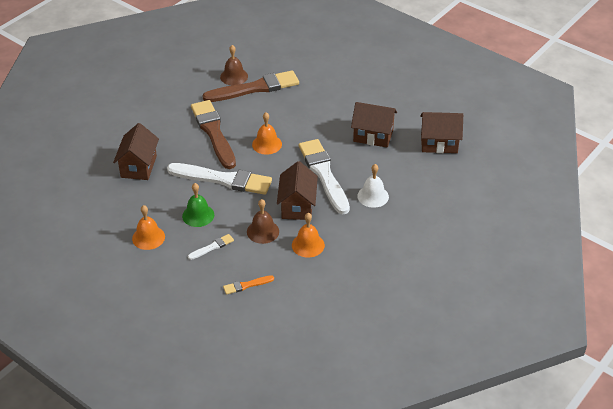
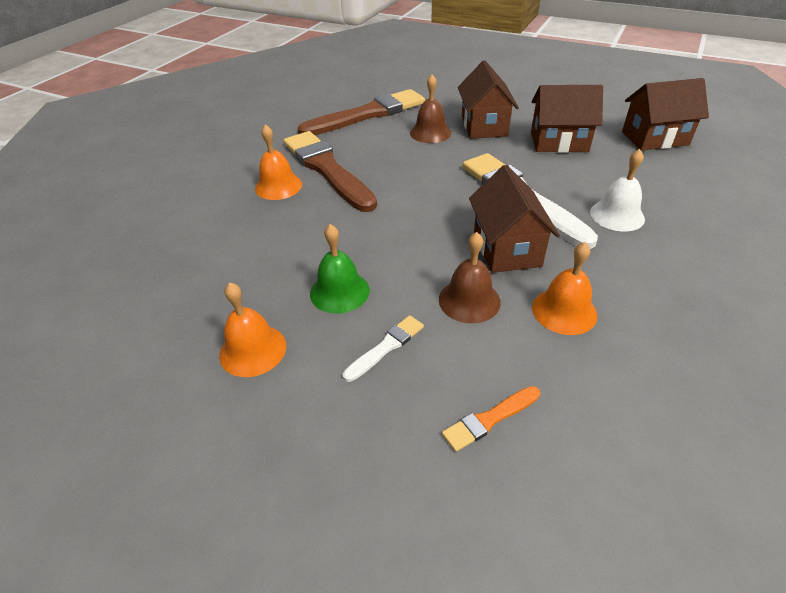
camera: 10 degrees left, 0 degrees up
brown house [113,123,159,180] -> brown house moved to [458,61,519,139]
white brush [167,163,272,195] -> none
brown bell [220,45,248,85] -> brown bell moved to [410,75,451,143]
orange bell [252,112,282,155] -> orange bell moved to [255,124,302,200]

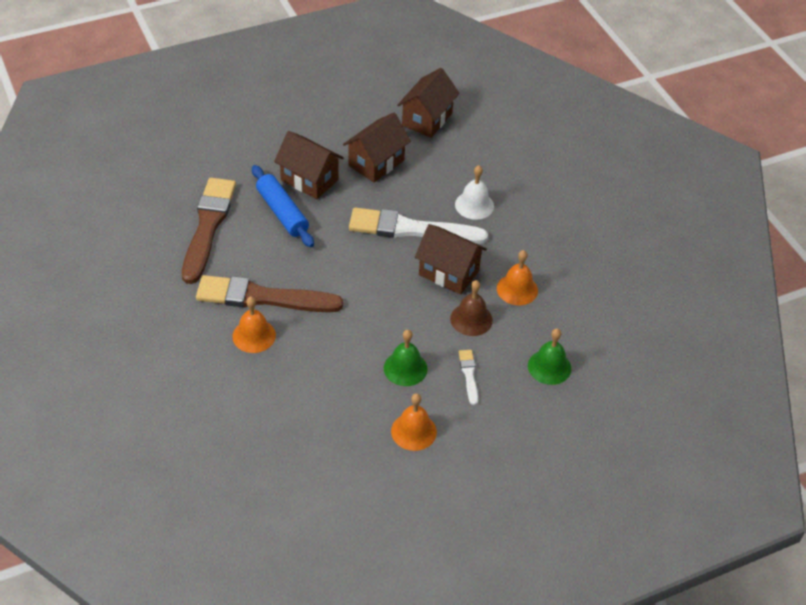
camera: 55 degrees left, 5 degrees up
brown bell [410,75,451,143] -> blue rolling pin [252,165,314,247]
orange brush [442,386,540,452] -> green bell [528,328,571,385]

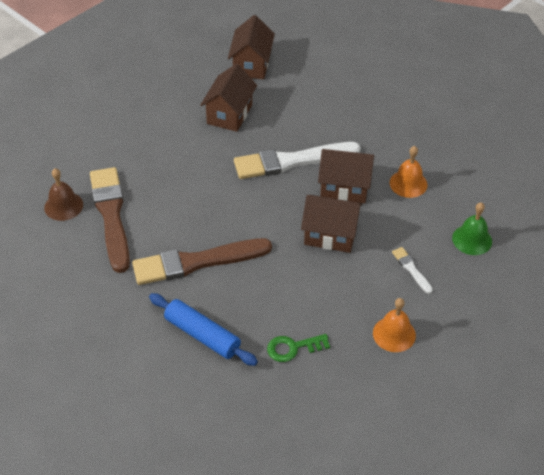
camera: 20 degrees left, 0 degrees up
orange bell [232,297,276,353] -> none
blue rolling pin [252,165,314,247] -> blue rolling pin moved to [149,293,258,366]
brown house [274,131,344,199] -> brown house moved to [301,195,362,253]
green bell [384,330,428,386] -> none
brown bell [450,280,493,336] -> brown bell moved to [44,168,83,221]
white bell [455,165,494,220] -> none
none -> green key [267,334,330,362]

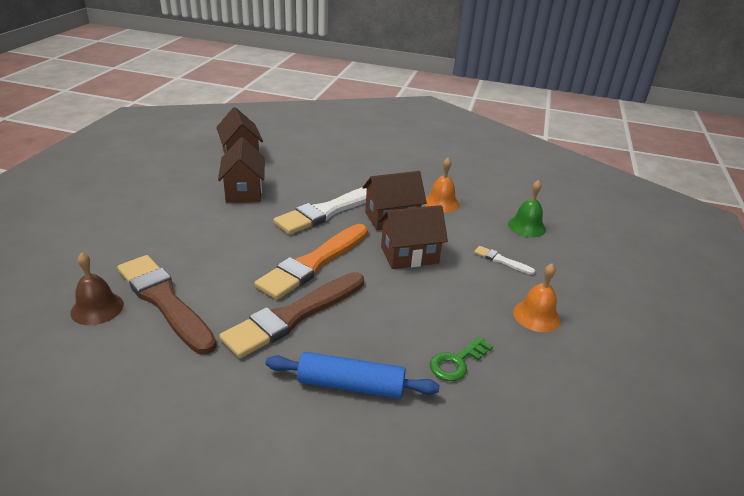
camera: 30 degrees left, 15 degrees down
none -> orange brush [254,224,368,300]

